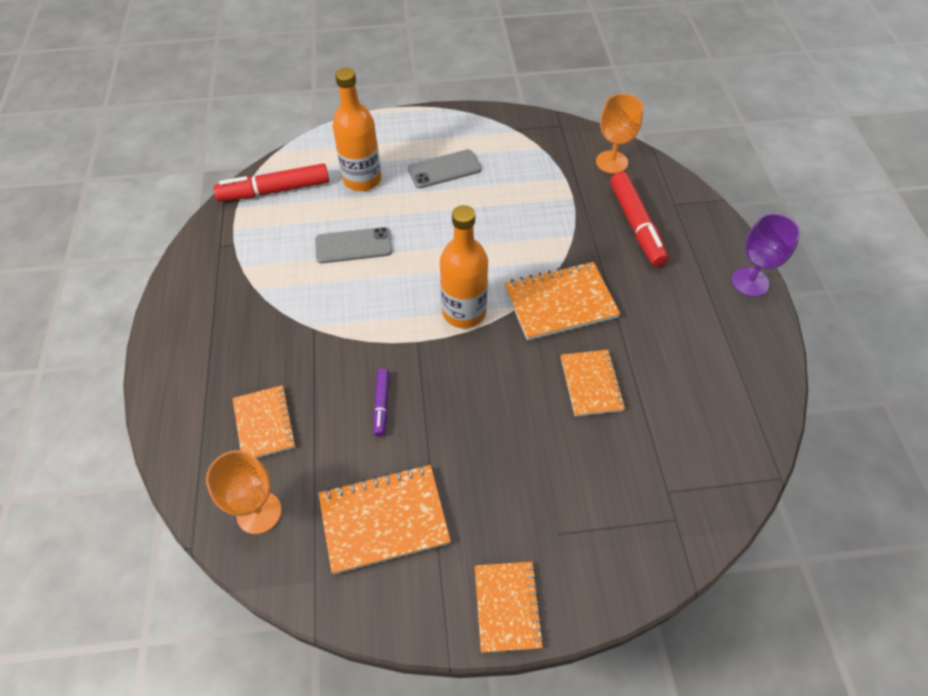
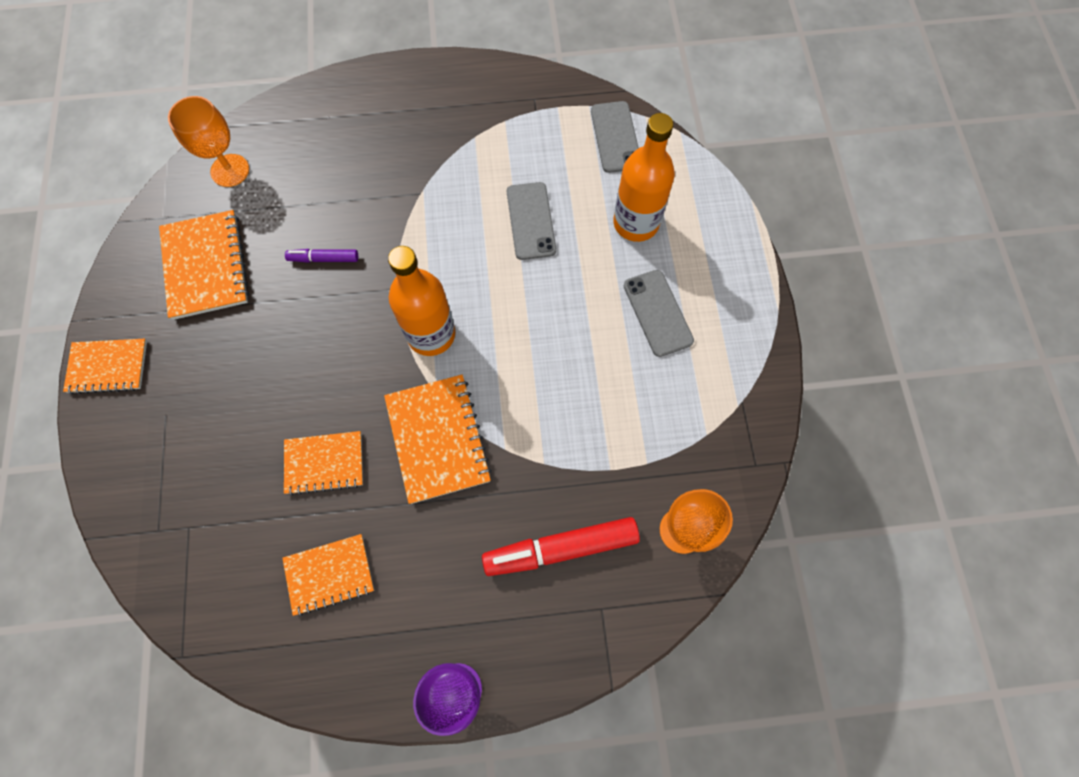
camera: 90 degrees right, 15 degrees up
red marker [213,163,329,202] -> grey phone [591,101,639,173]
orange notebook [233,385,296,458] -> orange notebook moved to [282,534,374,616]

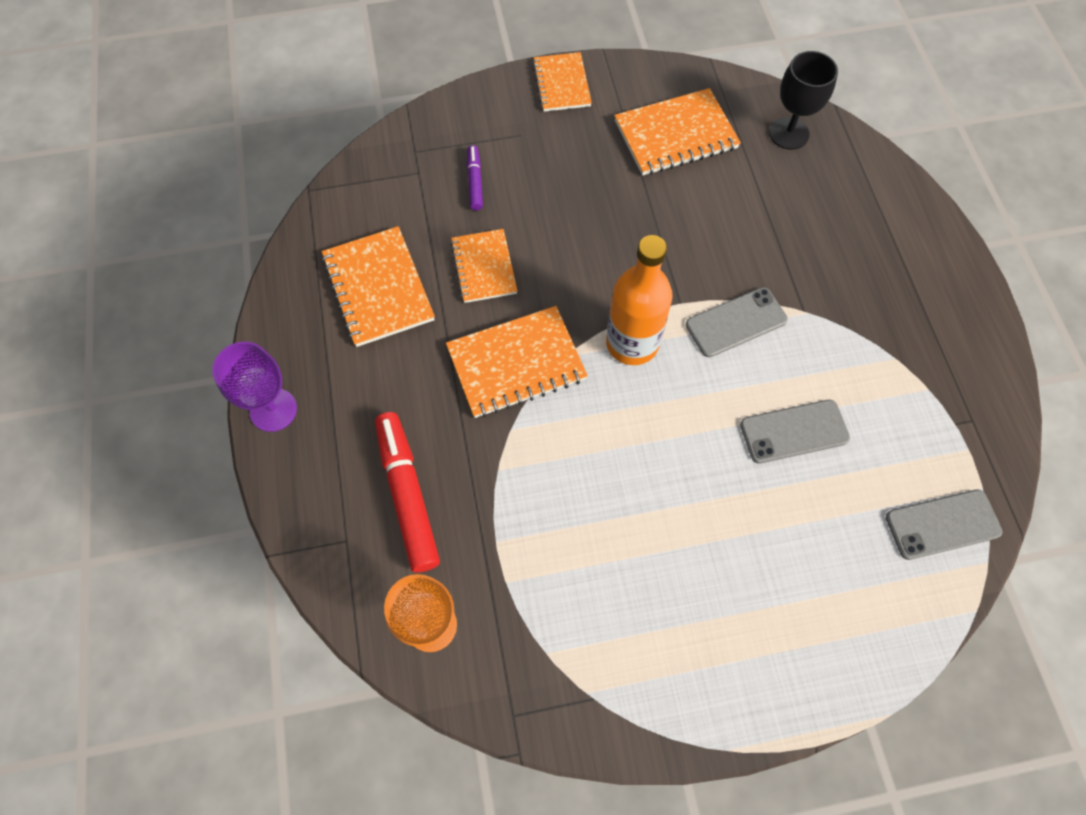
camera: 85 degrees right, 5 degrees down
orange goblet [168,96,249,187] -> black goblet [769,51,838,150]
orange notebook [282,534,374,616] -> orange notebook [322,226,435,347], size x1.50
purple marker [285,249,358,263] -> purple marker moved to [467,145,483,211]
orange bottle [613,113,675,242] -> none
grey phone [624,270,694,357] -> grey phone moved to [686,287,788,357]

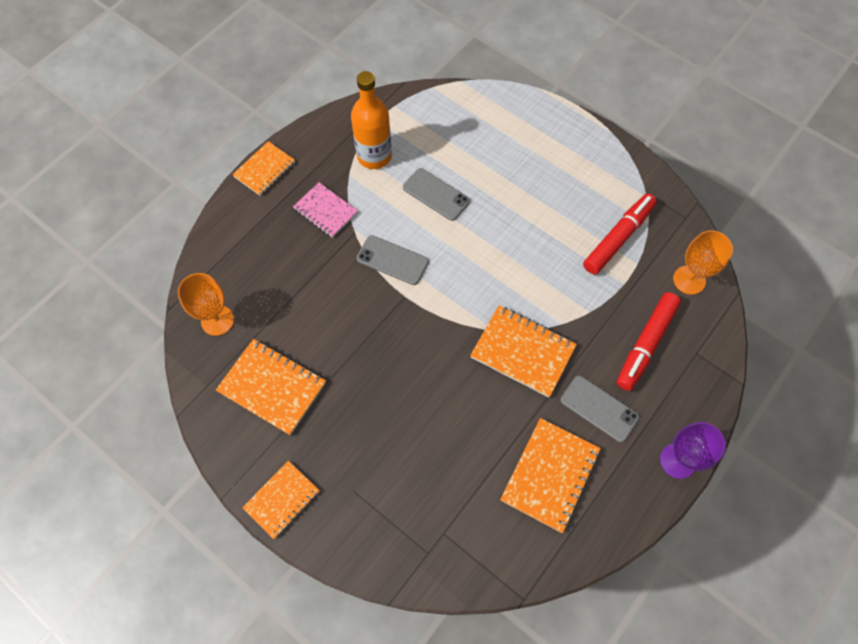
camera: 130 degrees left, 0 degrees up
orange notebook [450,229,518,303] -> orange notebook moved to [232,141,295,196]
purple marker [467,145,483,211] -> none
orange bottle [606,235,673,365] -> orange bottle moved to [351,71,392,169]
black goblet [769,51,838,150] -> orange goblet [178,273,234,336]
grey phone [886,489,1003,560] -> grey phone moved to [560,375,639,443]
none -> pink notebook [293,182,358,238]
none -> red marker [583,193,657,275]

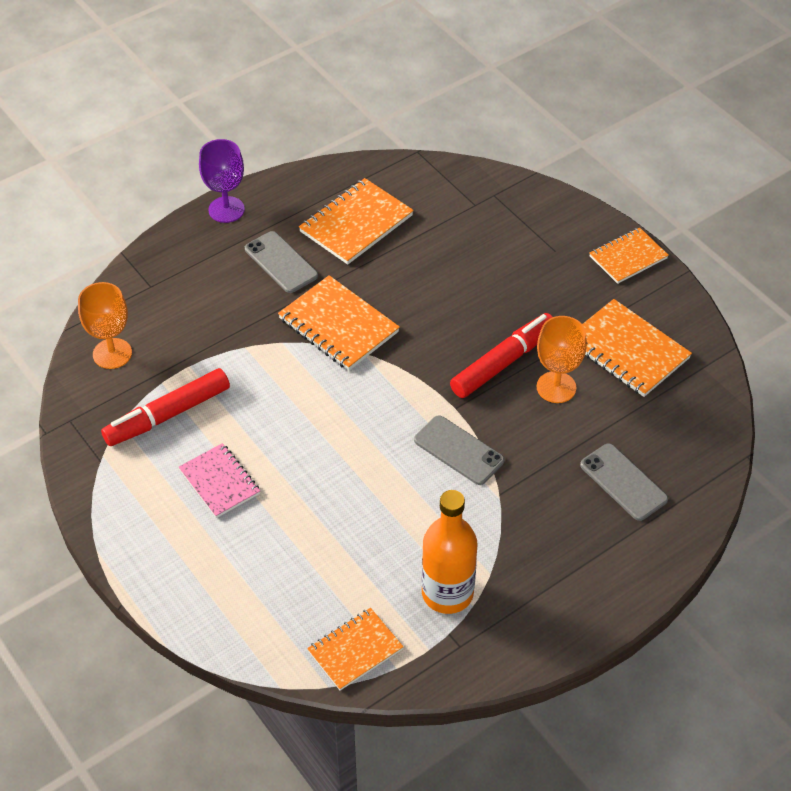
camera: 165 degrees left, 15 degrees down
orange goblet [178,273,234,336] -> orange goblet moved to [537,316,587,403]
orange notebook [232,141,295,196] -> orange notebook moved to [307,608,404,691]
pink notebook [293,182,358,238] -> pink notebook moved to [179,443,260,518]
grey phone [403,168,470,221] -> grey phone moved to [580,443,668,521]
red marker [617,292,681,391] -> red marker moved to [450,313,553,398]

